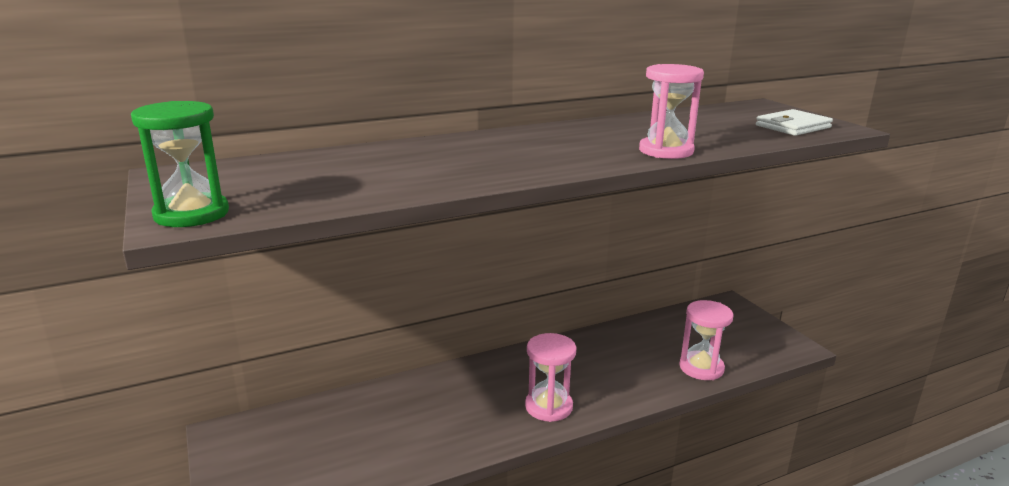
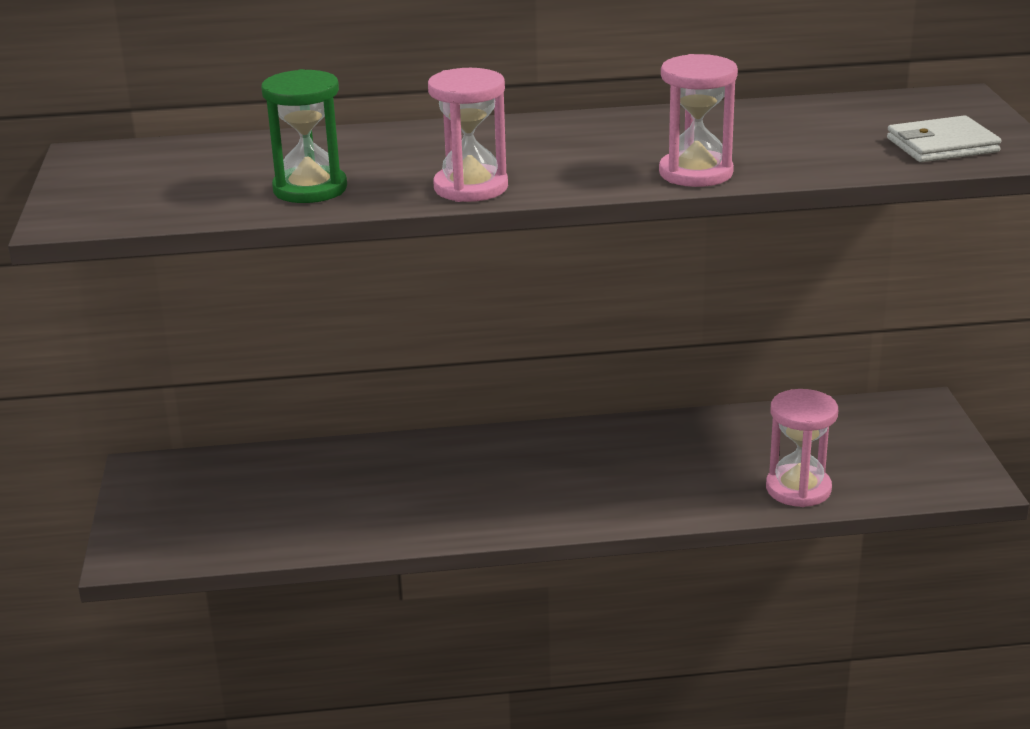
camera: 20 degrees right, 5 degrees up
green hourglass [131,101,229,227] -> green hourglass moved to [261,69,347,203]
pink hourglass [525,333,577,422] -> pink hourglass moved to [428,68,508,202]

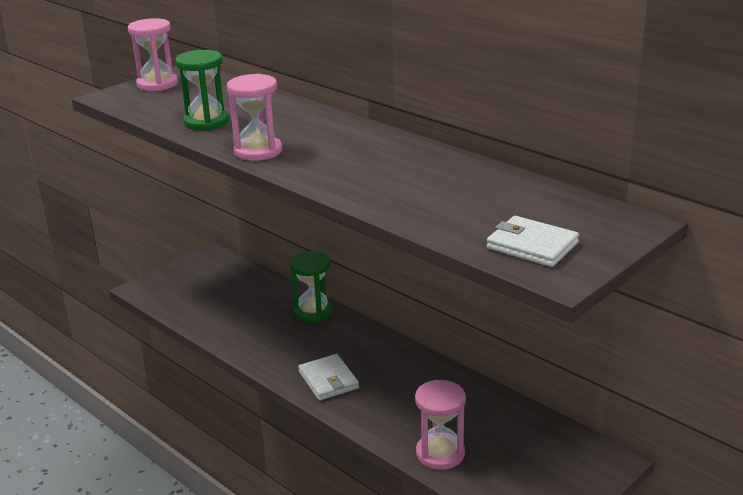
camera: 50 degrees right, 0 degrees up
pink hourglass [659,54,738,187] -> pink hourglass moved to [128,18,178,91]
none -> green hourglass [290,251,333,323]
none -> white wallet [298,354,359,401]

